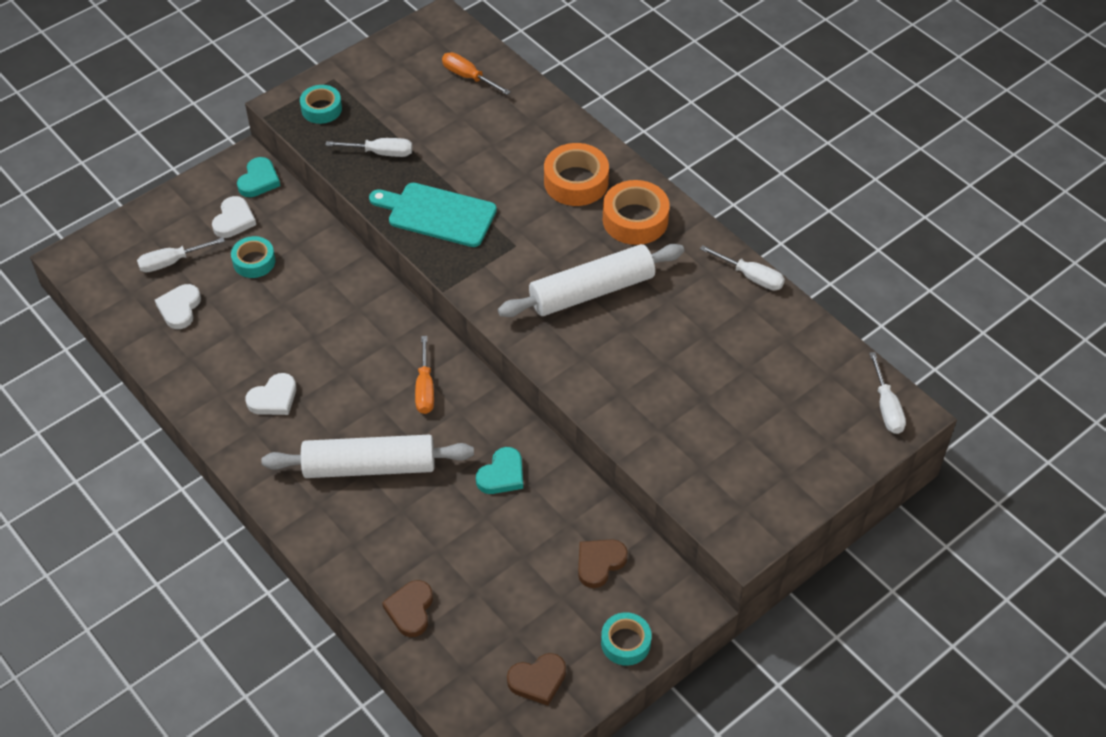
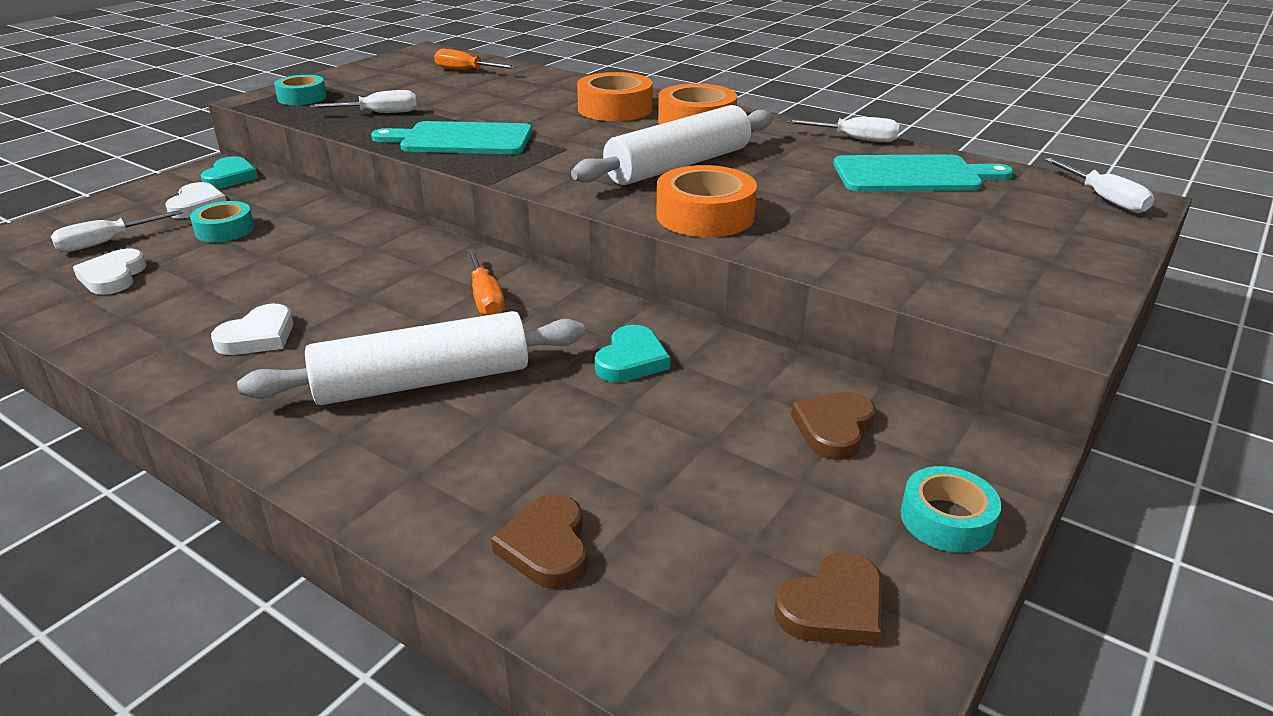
camera: 15 degrees left, 20 degrees down
none -> orange tape [657,165,757,237]
none -> turquoise cutting board [834,154,1014,192]

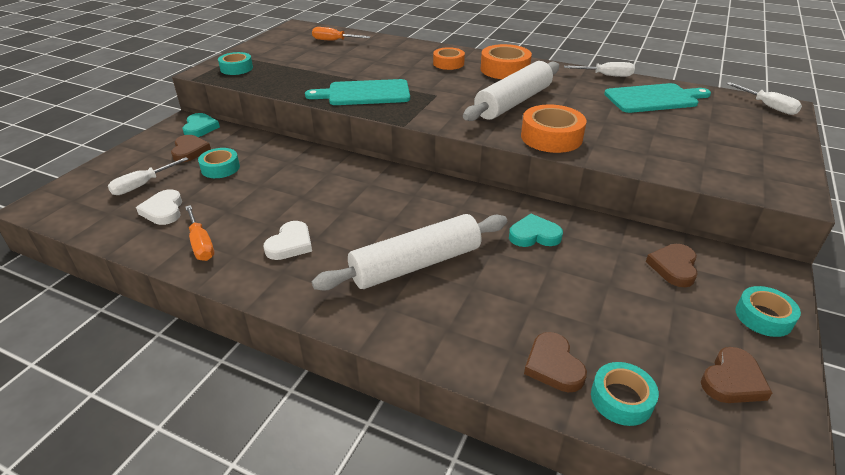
camera: 10 degrees left, 5 degrees up
white heart [165,182,227,218] -> brown heart [171,135,211,162]
white screwdriver [309,90,417,113] -> none
orange screwdriver [467,249,505,315] -> orange screwdriver moved to [185,205,214,261]
orange tape [577,72,653,121] -> orange tape [433,47,465,70], size x0.65
turquoise heart [595,325,670,382] -> turquoise heart turned 105 degrees counterclockwise [509,214,563,247]
none -> turquoise tape [591,362,659,426]

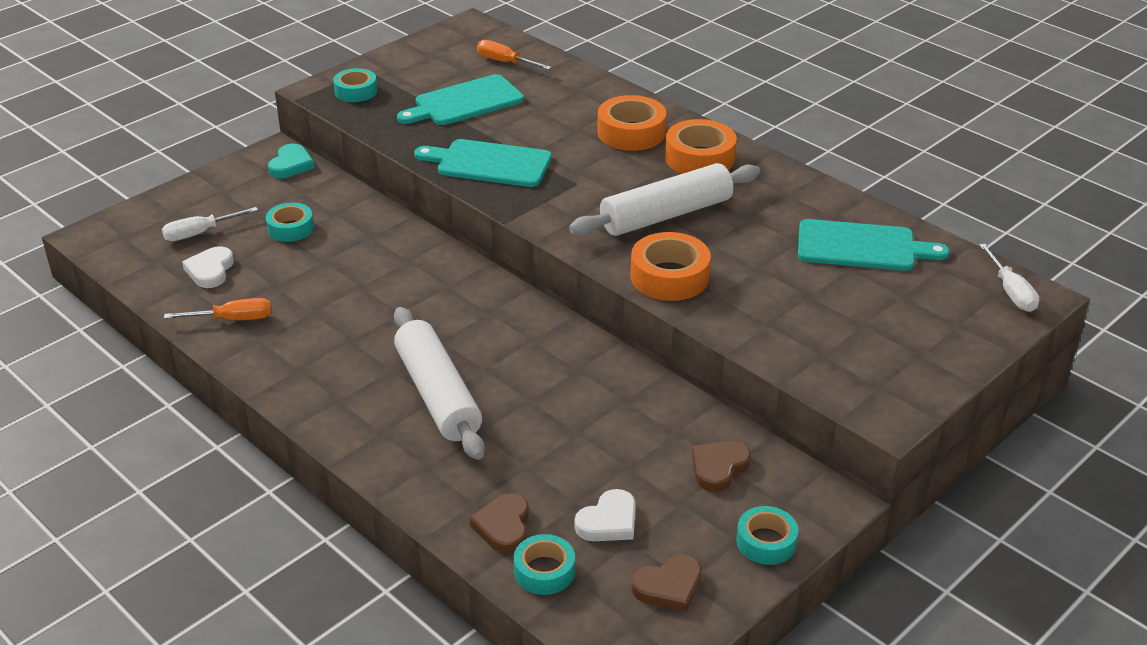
camera: 20 degrees right, 0 degrees up
brown heart [171,135,211,162] -> none
orange screwdriver [185,205,214,261] -> orange screwdriver turned 90 degrees counterclockwise [164,298,271,320]
white heart [264,221,312,260] -> white heart moved to [575,489,636,541]
white rolling pin [312,214,507,291] -> white rolling pin turned 75 degrees clockwise [394,307,485,460]
orange tape [433,47,465,70] -> orange tape [597,95,666,151], size x1.54
turquoise heart [509,214,563,247] -> none
white screwdriver [564,62,635,77] -> none
none -> turquoise cutting board [397,74,524,125]

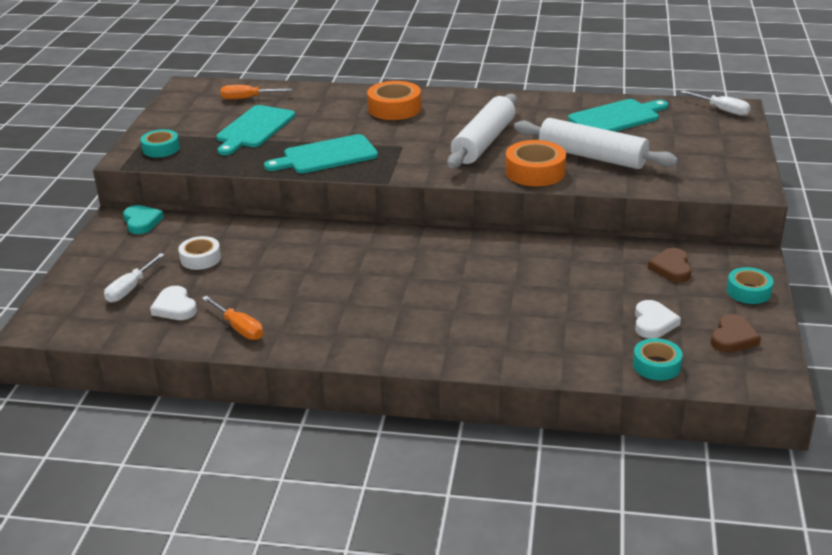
camera: 35 degrees left, 5 degrees down
orange screwdriver [164,298,271,320] -> orange screwdriver turned 90 degrees clockwise [202,296,263,340]
turquoise tape [266,203,314,242] -> white tape [178,236,221,270]
white rolling pin [394,307,485,460] -> white rolling pin moved to [514,118,678,169]
brown heart [469,493,529,554] -> none
orange tape [665,119,737,174] -> none

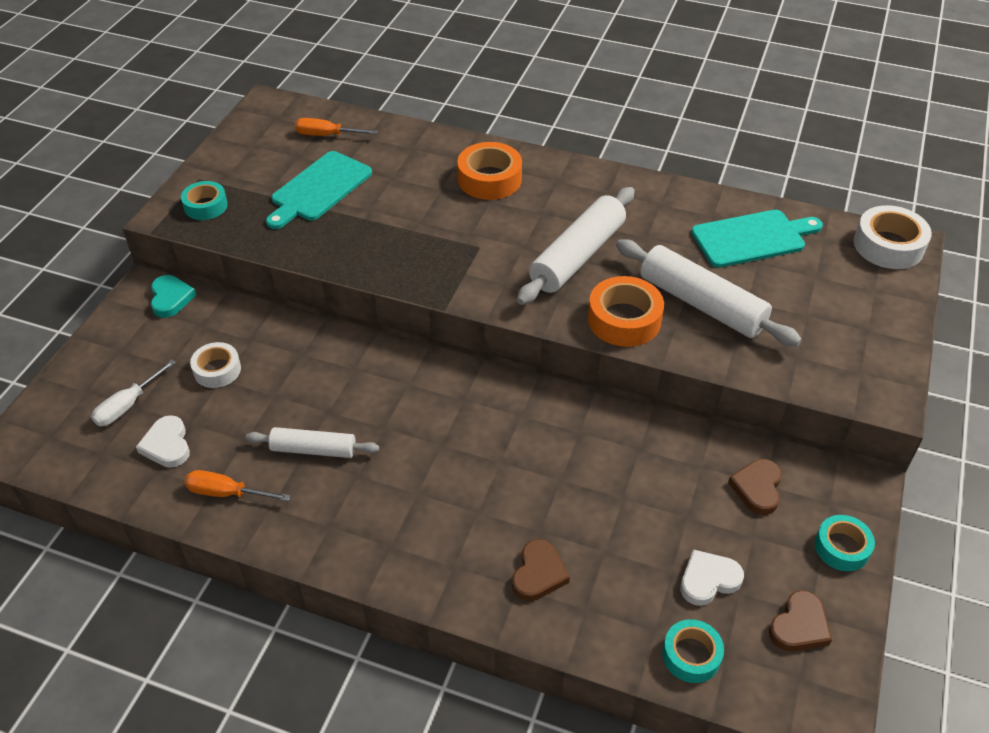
camera: 10 degrees right, 15 degrees up
orange screwdriver [202,296,263,340] -> orange screwdriver turned 135 degrees clockwise [184,470,291,501]
turquoise cutting board [264,134,378,173] -> none
white heart [635,300,681,339] -> white heart turned 135 degrees counterclockwise [680,549,744,606]
white screwdriver [680,91,751,116] -> white tape [854,205,932,269]
none -> white rolling pin [246,427,379,458]
none -> brown heart [512,539,570,601]

